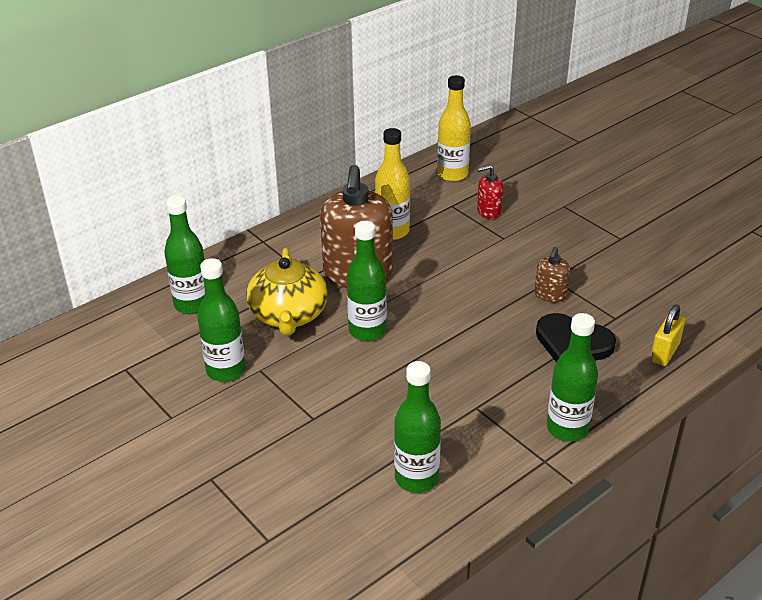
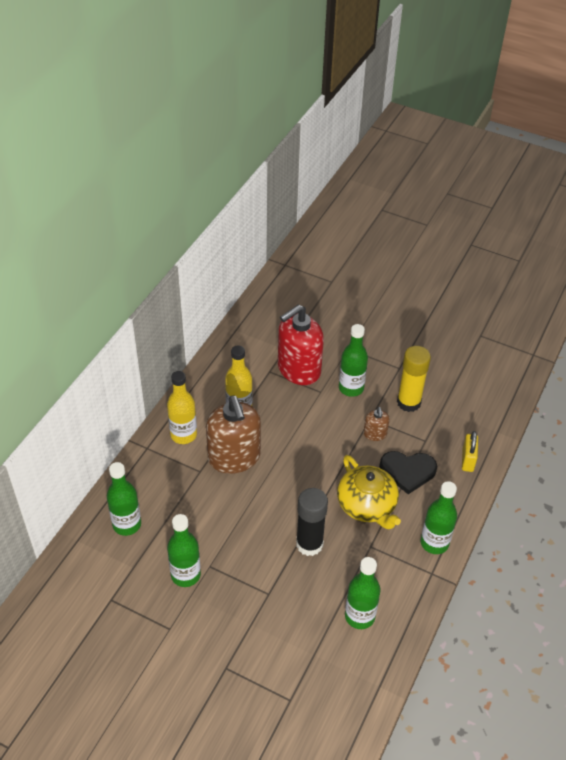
camera: 25 degrees left, 10 degrees up
yellow teapot [246,248,328,336] -> yellow teapot moved to [337,455,401,529]
green bottle [347,221,387,341] -> green bottle moved to [339,324,368,397]
yellow bottle [437,75,471,182] -> yellow bottle moved to [167,371,197,444]
red soap dispenser [477,165,503,219] -> red soap dispenser [278,304,324,385], size x2.19
none -> black glue stick [296,488,328,556]
none -> yellow glue stick [397,346,431,412]

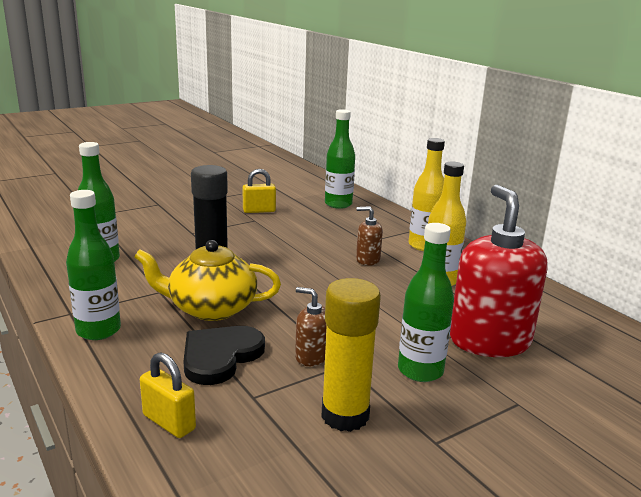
camera: 120 degrees right, 25 degrees down
green bottle [167,514,201,587] -> yellow padlock [243,169,276,213]
brown soap dispenser [206,395,261,474] -> brown soap dispenser [356,206,383,266], size x0.46

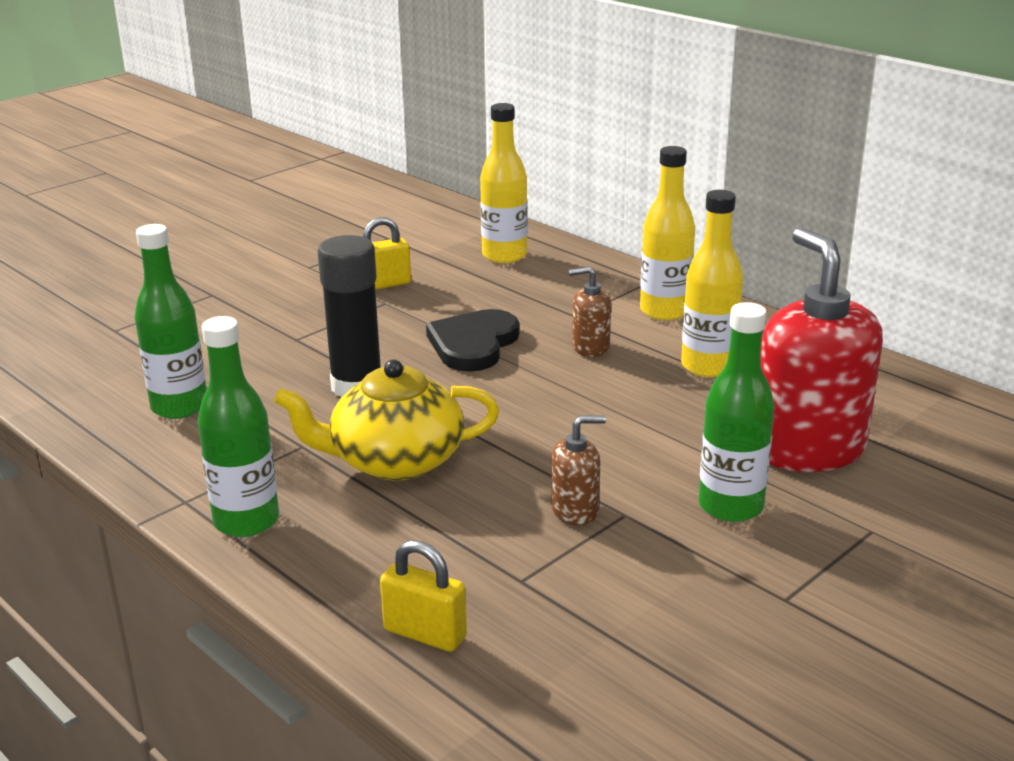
camera: 10 degrees left, 5 degrees up
black heart [183,326,265,385] -> black heart moved to [426,309,519,372]
brown soap dispenser [295,287,327,366] -> brown soap dispenser turned 150 degrees clockwise [551,415,606,525]
yellow glue stick [321,278,381,432] -> none
green bottle [325,109,355,209] -> yellow bottle [480,103,528,263]

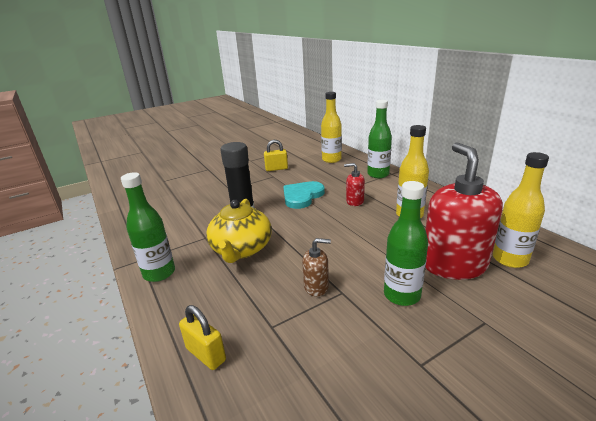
camera: 15 degrees right, 0 degrees up
green bottle [135,224,207,419] -> green bottle moved to [367,100,392,178]
yellow teapot [274,359,499,481] -> yellow teapot turned 90 degrees counterclockwise [206,199,272,263]
black heart [426,309,519,372] -> turquoise heart [283,181,325,209]
brown soap dispenser [569,266,611,357] -> red soap dispenser [344,163,365,206]
yellow bottle [640,146,695,321] -> yellow bottle moved to [493,152,549,268]

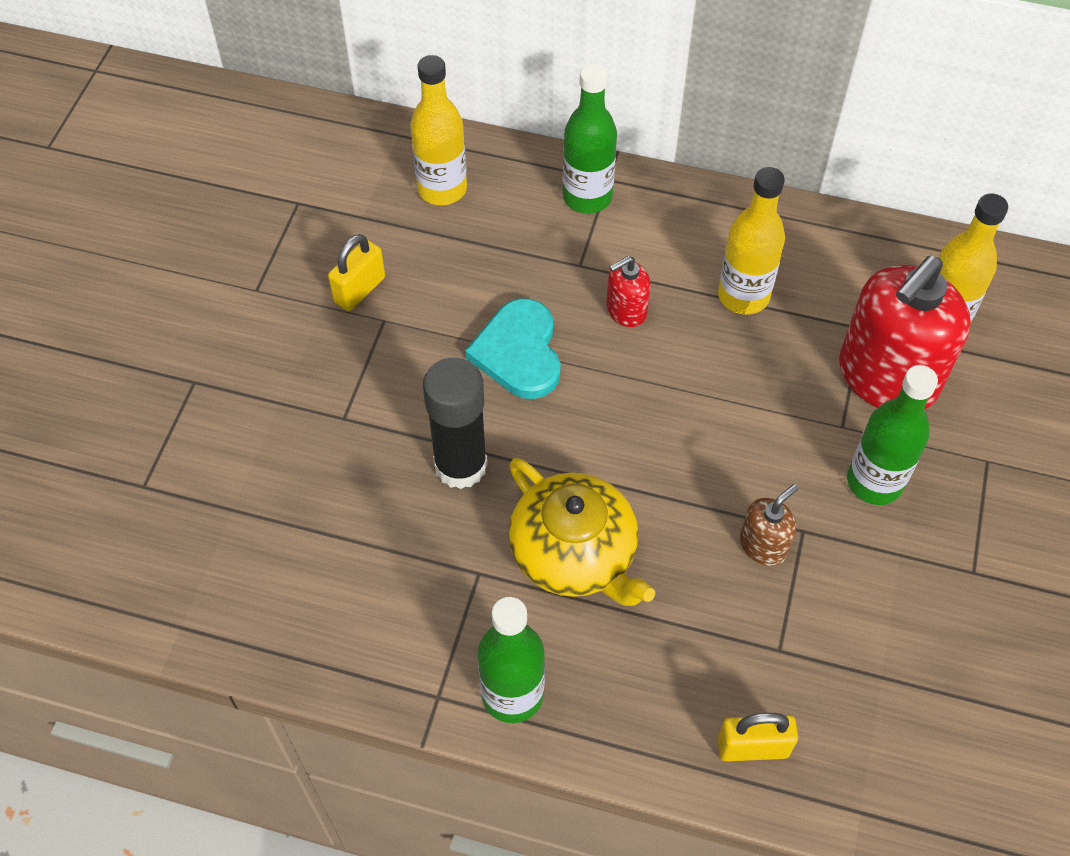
camera: 45 degrees left, 30 degrees up
red soap dispenser [426,142,503,280] -> red soap dispenser turned 90 degrees counterclockwise [839,255,971,409]

